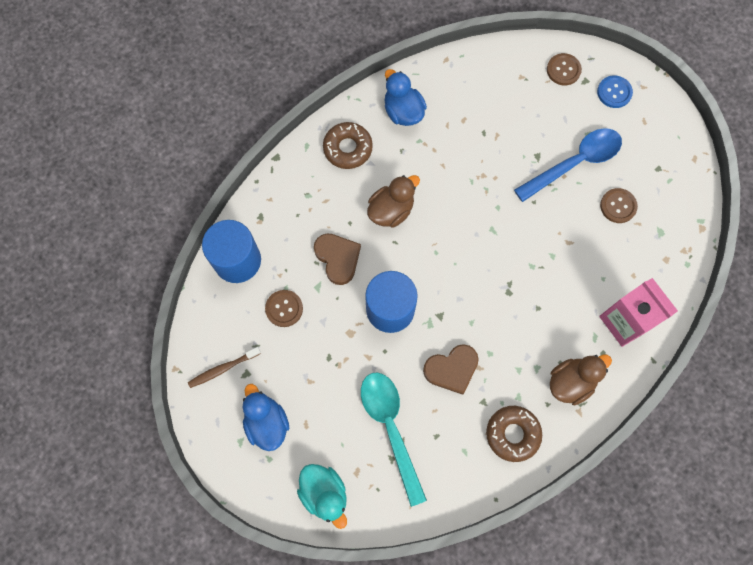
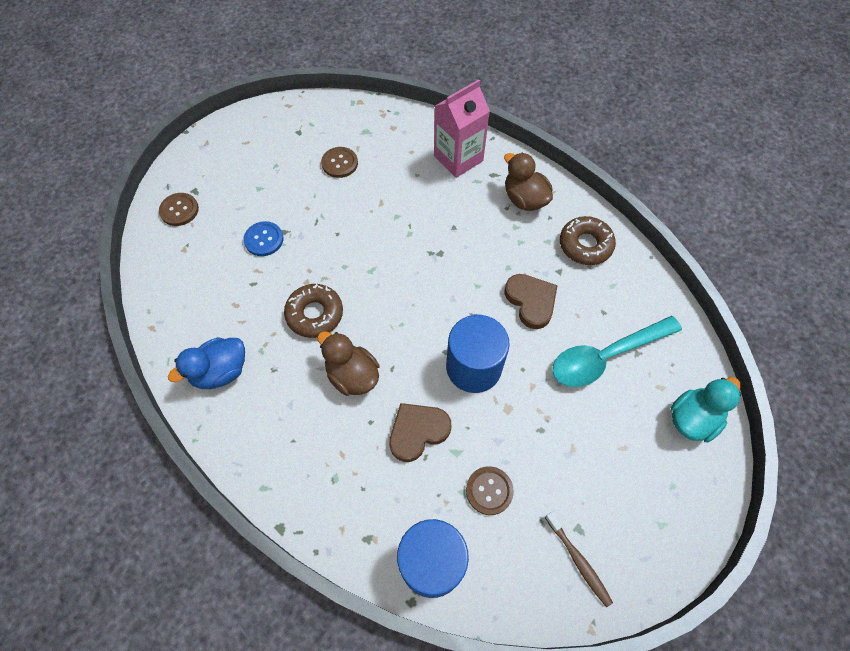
camera: 95 degrees left, 10 degrees down
blue duck [243,384,289,451] -> none
brown donut [323,122,373,169] -> brown donut moved to [284,284,343,338]
blue spoon [514,128,622,202] -> none
blue button [597,76,633,108] -> blue button moved to [243,221,283,256]

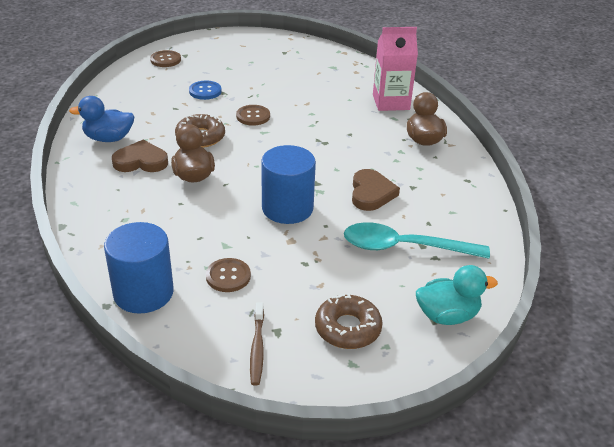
camera: 30 degrees right, 25 degrees down
brown button [321,147,358,178] -> brown button moved to [236,105,270,126]
brown heart [389,403,451,462] -> brown heart moved to [112,140,168,172]
brown donut [560,216,616,265] -> brown donut moved to [315,294,383,349]

